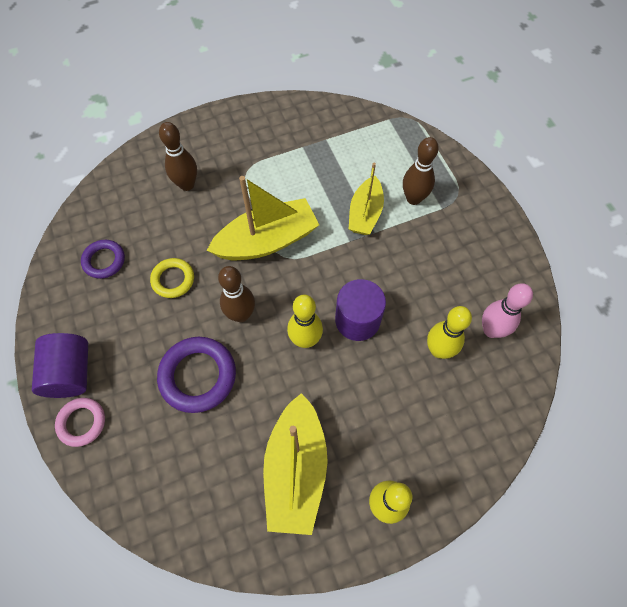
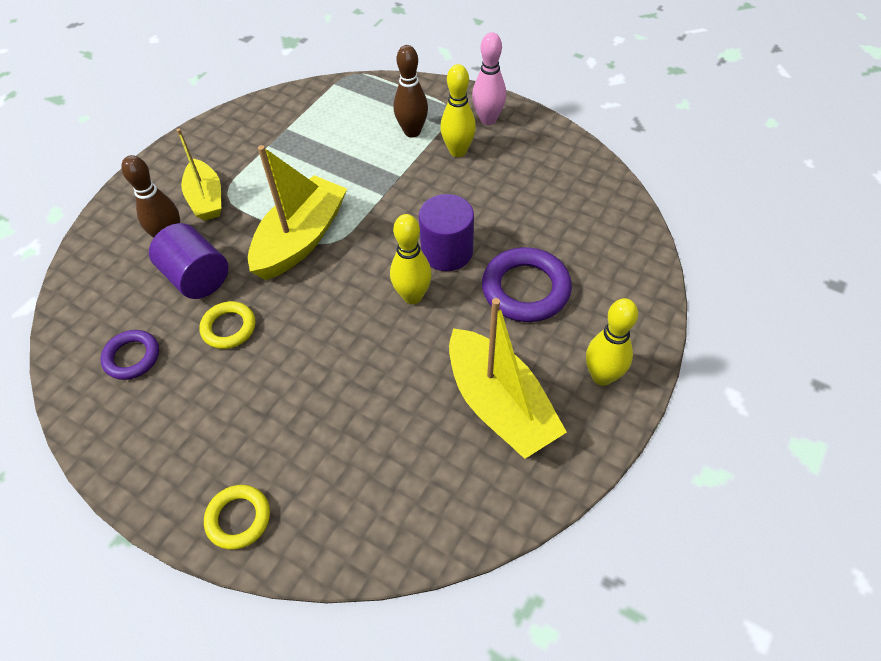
camera: 35 degrees left, 10 degrees down
purple cylinder [32,333,88,398] -> purple cylinder moved to [149,223,228,299]
pink ring [55,398,105,447] -> yellow ring [204,485,270,549]
purple ring [157,337,236,413] -> purple ring moved to [482,247,572,322]
brown bowling pin [218,266,255,322] -> none
yellow boat [349,163,384,235] -> yellow boat moved to [177,129,221,221]
yellow bowling pin [427,306,472,359] -> yellow bowling pin moved to [440,64,476,157]
pink bowling pin [482,283,533,338] -> pink bowling pin moved to [472,32,506,125]

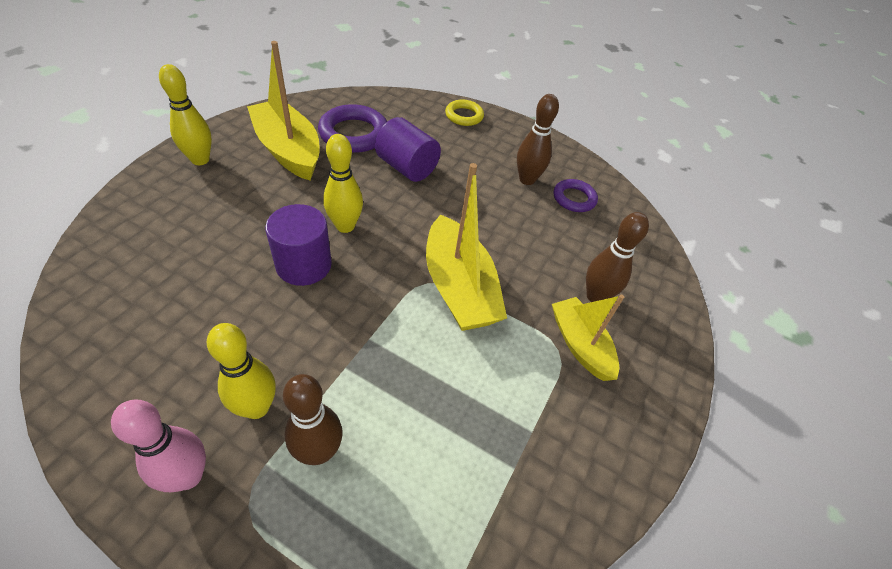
camera: 170 degrees right, 5 degrees down
purple cylinder [149,223,228,299] -> purple cylinder moved to [375,117,441,182]
yellow ring [200,301,255,349] -> none
yellow boat [248,145,347,280] -> yellow boat turned 45 degrees counterclockwise [426,163,507,331]
purple ring [482,247,572,322] -> purple ring moved to [318,104,387,153]
none -> brown bowling pin [517,94,559,185]

